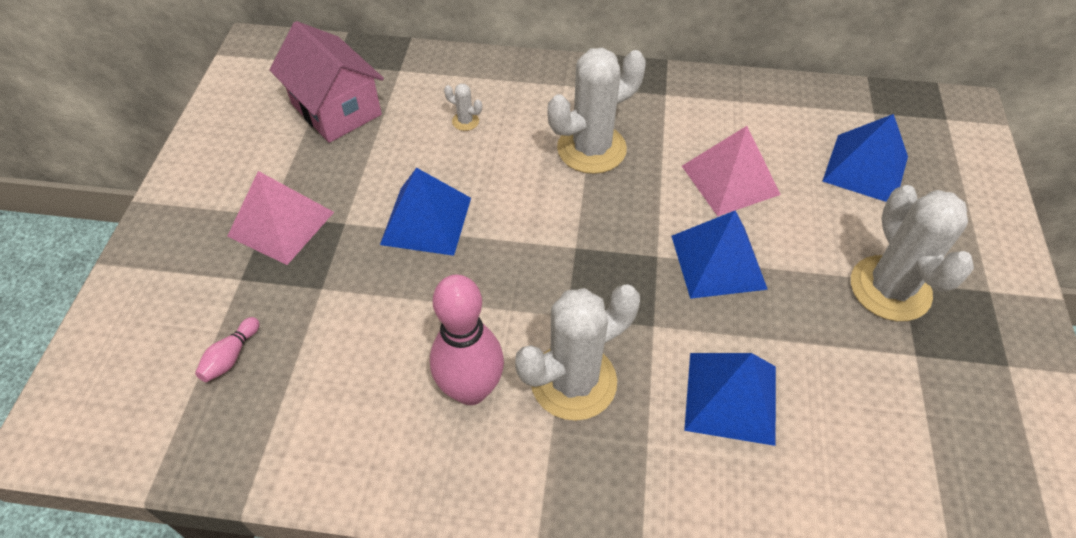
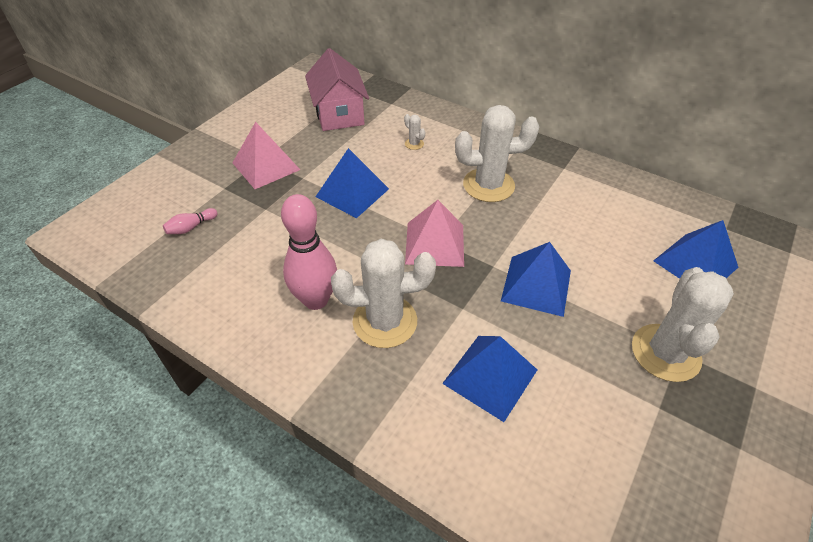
camera: 25 degrees right, 5 degrees down
pink pyramid [682,126,781,216] -> pink pyramid moved to [405,200,464,267]

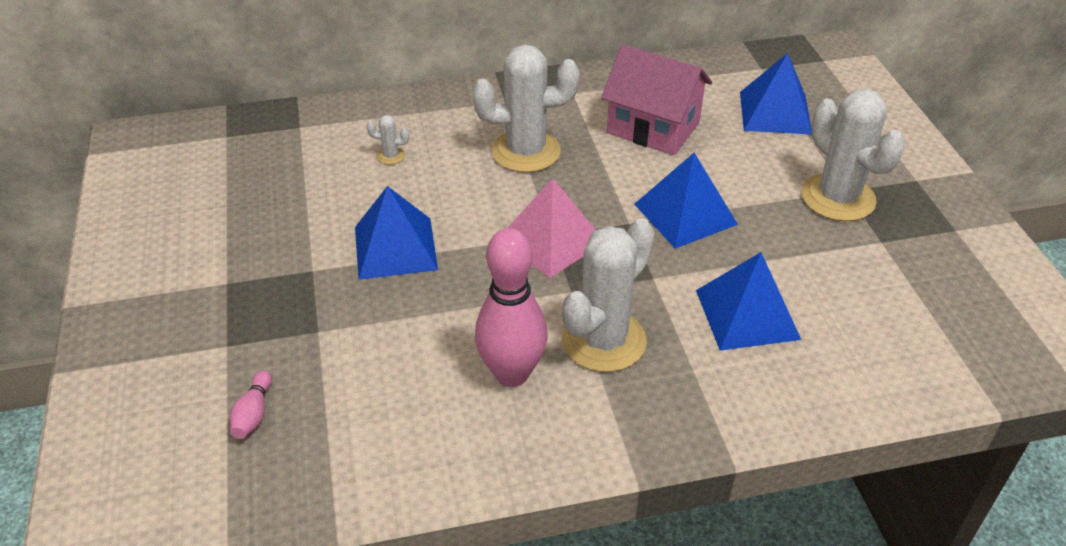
camera: 45 degrees left, 5 degrees down
pink pyramid [233,122,300,189] -> none
pink house [305,48,369,131] -> pink house moved to [601,45,712,155]
white cactus [455,105,539,202] -> white cactus turned 45 degrees clockwise [472,45,580,173]

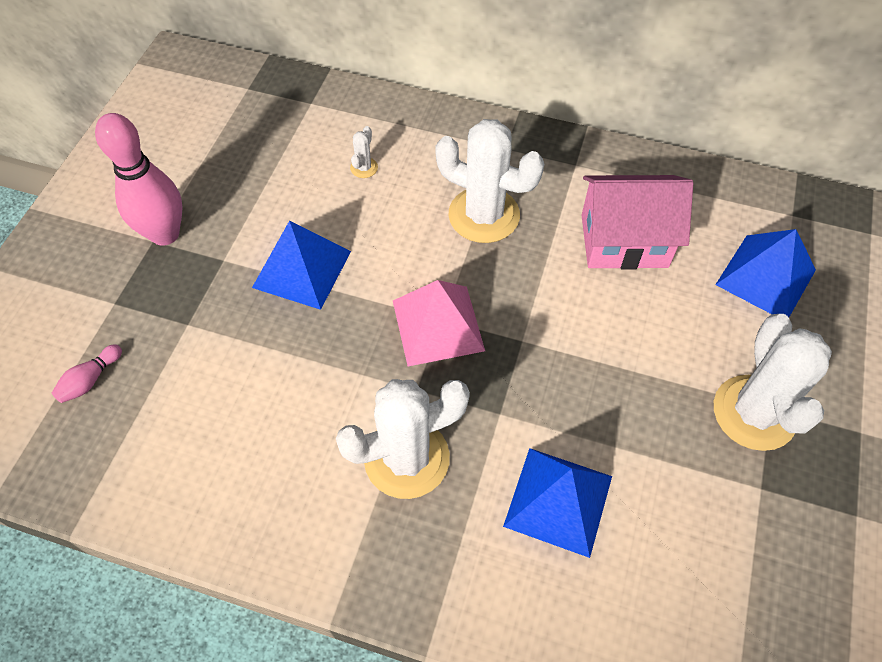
camera: 30 degrees right, 15 degrees up
white cactus [366,115,409,165] -> white cactus turned 75 degrees clockwise [350,126,378,178]
pink bowling pin [475,228,547,387] -> pink bowling pin moved to [95,113,182,246]
pink house [601,45,712,155] -> pink house turned 60 degrees counterclockwise [582,175,693,270]
blue pyramid [634,153,738,249] -> none

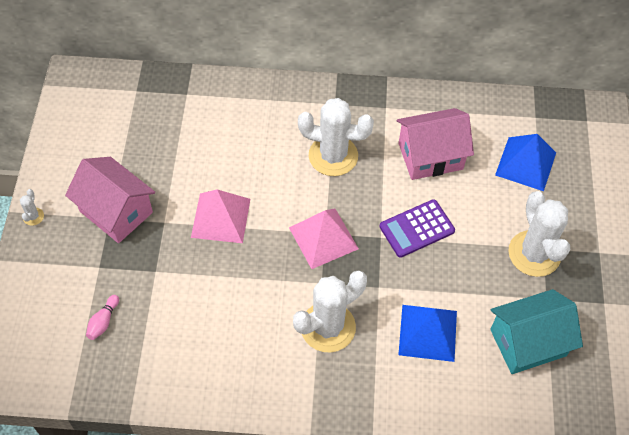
camera: 15 degrees left, 0 degrees up
pink bowling pin [95,113,182,246] -> pink house [65,157,155,243]
blue pyramid [252,221,351,310] -> pink pyramid [191,190,250,243]
white cactus [350,126,378,178] -> white cactus moved to [20,189,44,226]
none -> purple calculator [379,199,455,258]
none -> turquoise house [490,289,583,374]

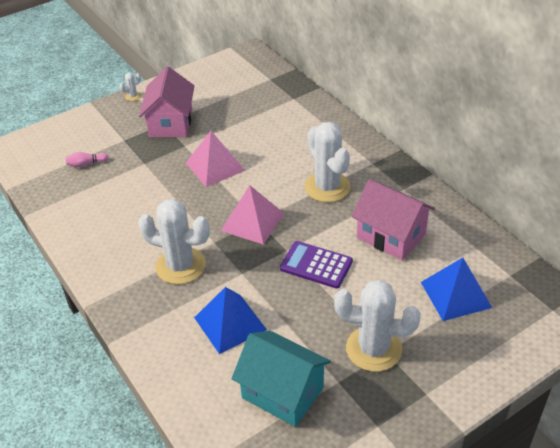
camera: 55 degrees right, 15 degrees down
white cactus [508,191,570,277] -> white cactus turned 60 degrees clockwise [334,280,421,372]

